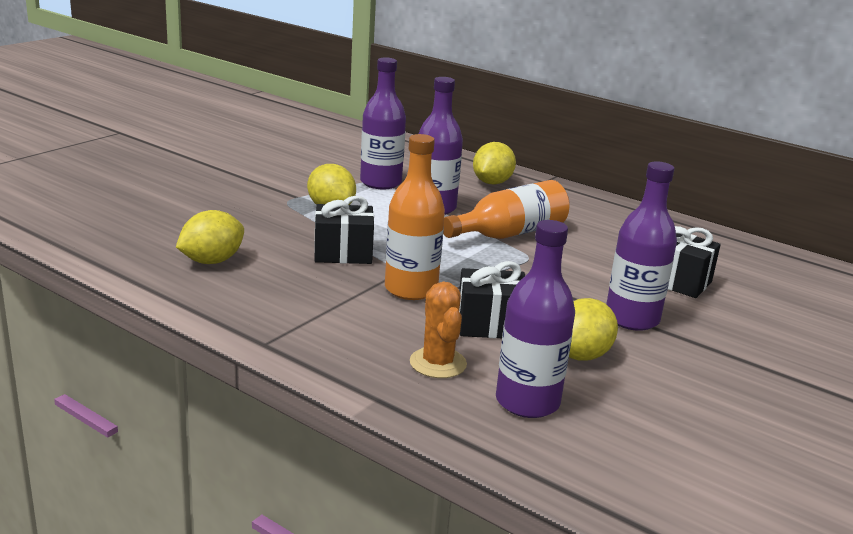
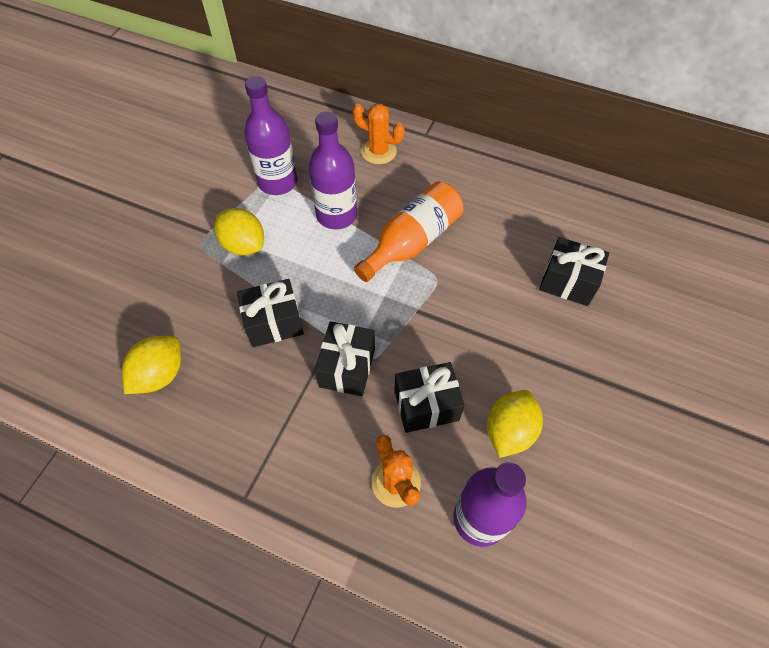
camera: 10 degrees left, 35 degrees up
orange bottle [385,134,445,300] -> black gift [315,321,375,396]
yellow lemon [473,142,516,185] -> orange cactus [353,104,405,164]
purple bottle [606,161,677,331] -> none

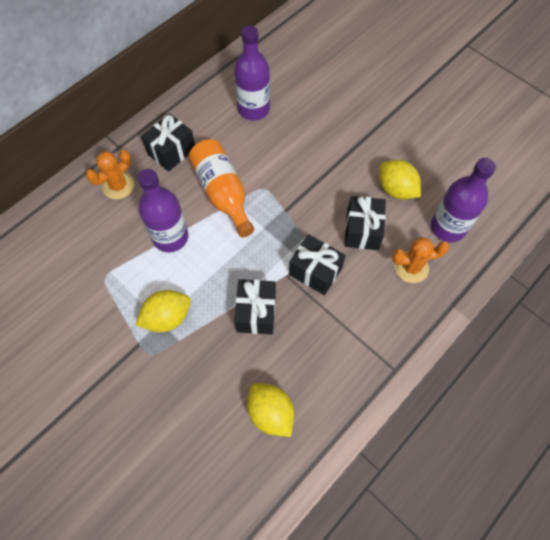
camera: 70 degrees left, 5 degrees up
purple bottle [244,76,297,195] -> purple bottle moved to [234,26,270,121]
black gift [539,237,609,306] -> black gift moved to [141,113,195,172]

